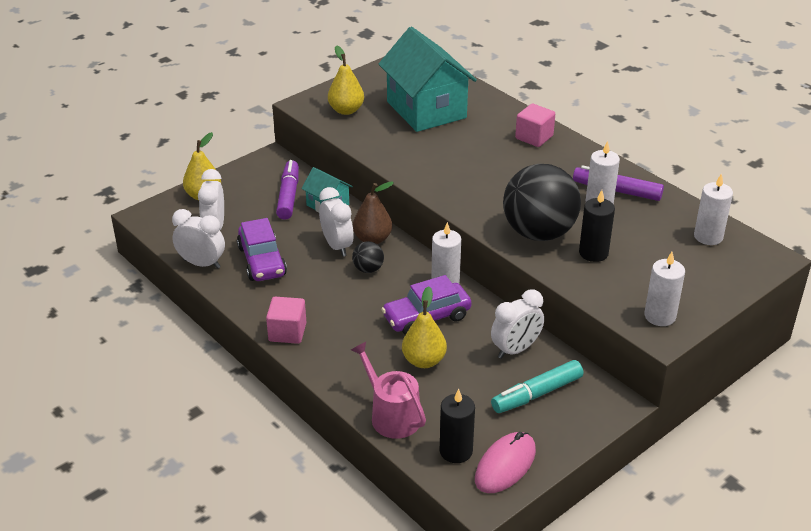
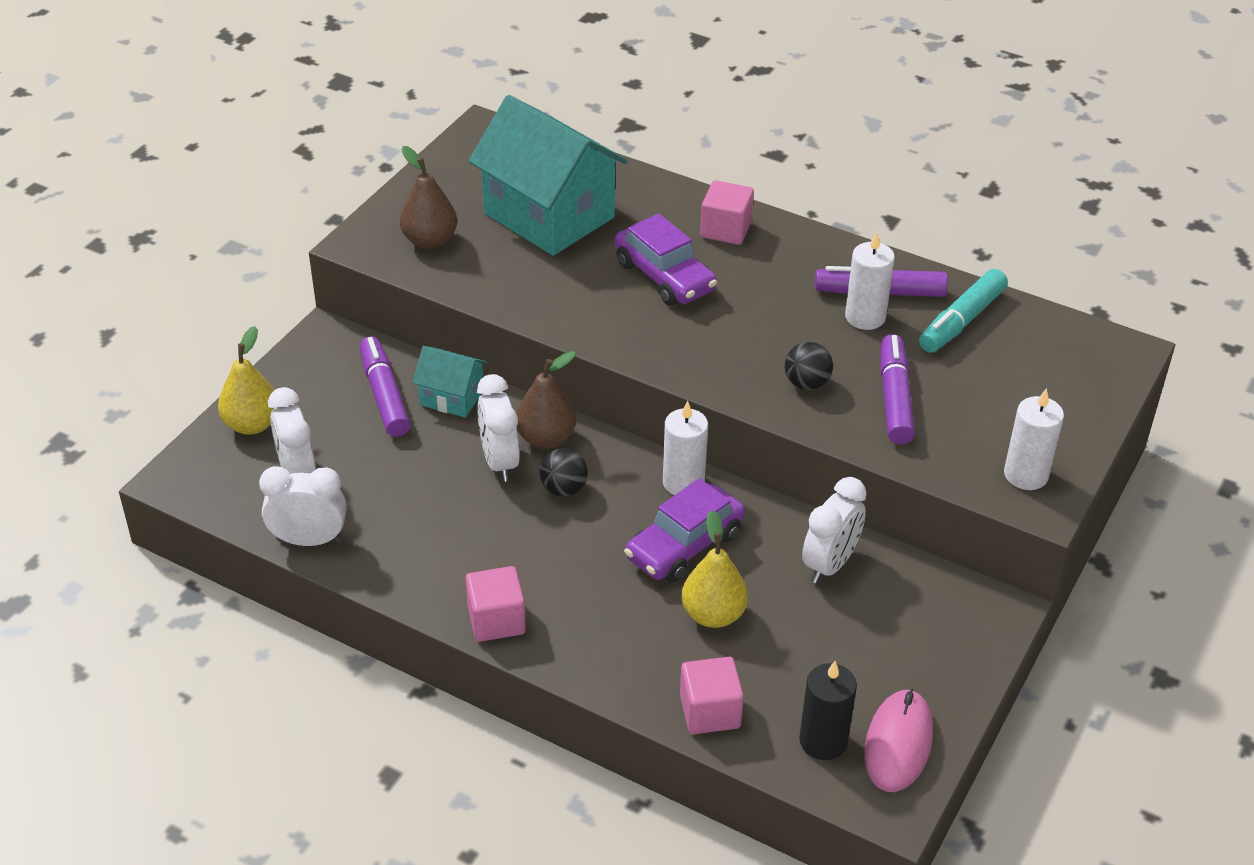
camera: 20 degrees left, 5 degrees up
purple car [237,218,287,281] -> purple car moved to [615,214,717,305]
white clock [319,187,353,256] -> white clock turned 150 degrees counterclockwise [477,374,520,482]
yellow pear [328,45,364,115] -> brown pear [400,146,457,249]
pink watering can [351,342,426,439] -> pink cube [680,657,744,734]
turquoise marker [491,360,583,413] -> turquoise marker moved to [919,269,1008,353]
black ball [503,164,581,241] -> black ball [785,342,833,390], size x0.43
black candle [579,190,615,262] -> purple marker [880,334,915,444]
white candle [694,173,733,245] -> none

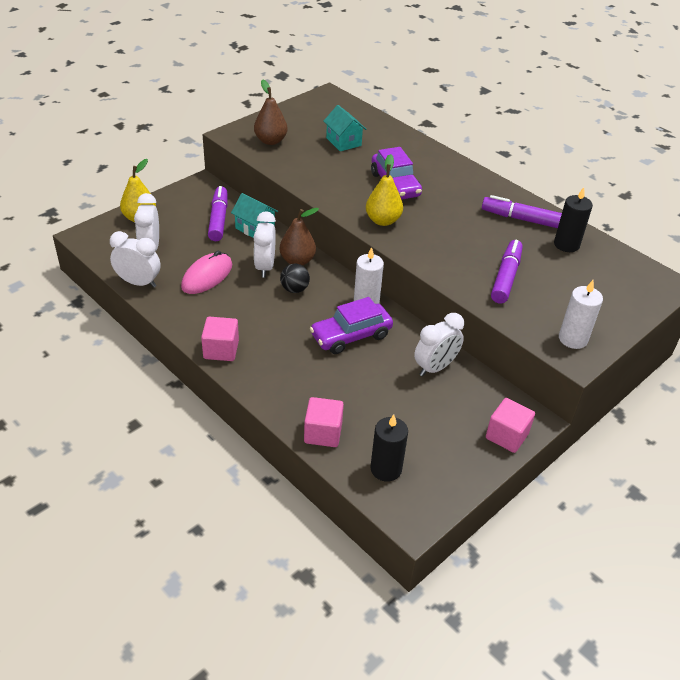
camera: 15 degrees right, 0 degrees up
turquoise house [469,95,628,256] -> turquoise house [323,105,366,151], size x0.48
yellow pear [681,510,748,628] -> yellow pear moved to [366,154,403,226]
pink cube [700,180,754,245] -> pink cube moved to [486,398,535,453]
black ball [785,342,833,390] -> none
white candle [845,232,895,330] -> none
pink mouse [864,689,933,792] -> pink mouse moved to [181,251,232,294]
turquoise marker [919,269,1008,353] -> black candle [554,187,593,252]

